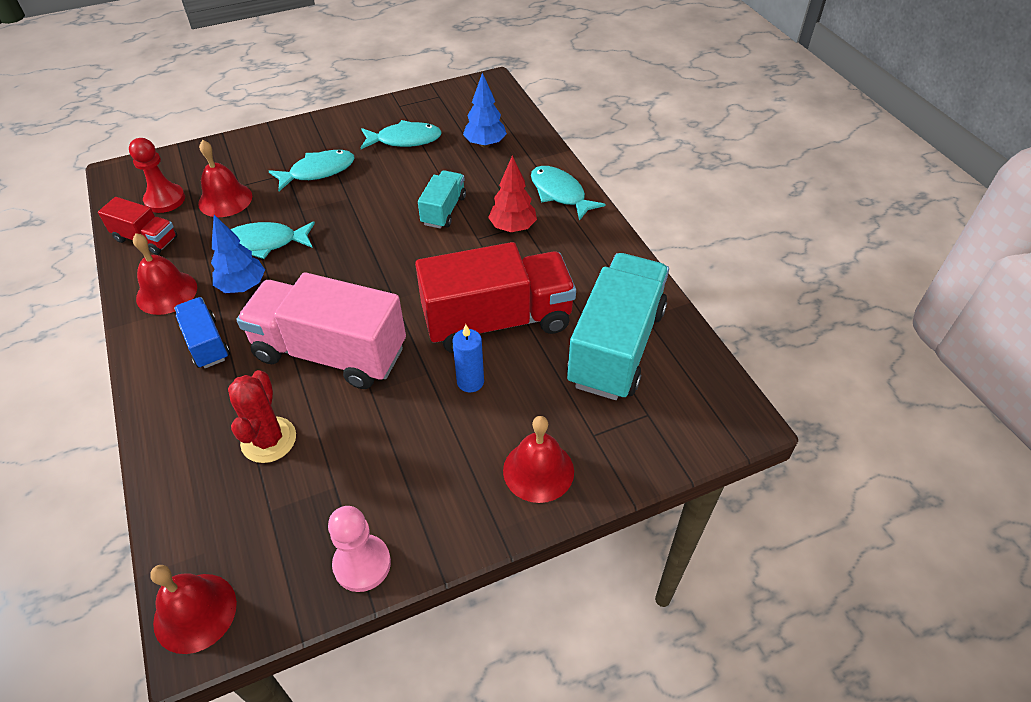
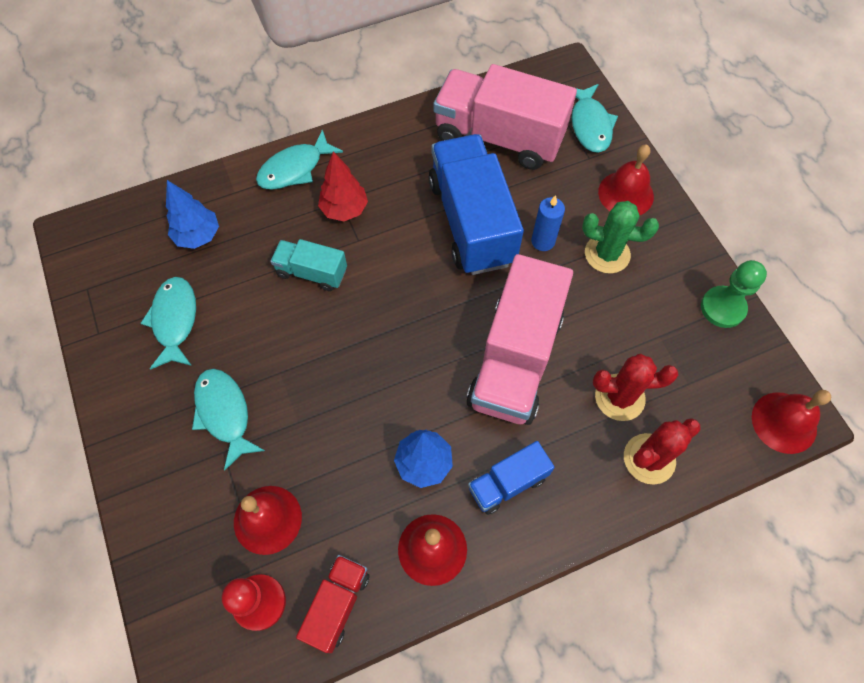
camera: 90 degrees left, 15 degrees up
turquoise fish [230,221,315,259] -> turquoise fish moved to [572,84,618,153]
pink pawn [328,506,391,592] -> green pawn [701,260,767,328]
red truck [415,242,576,353] -> blue truck [429,134,524,275]
turquoise truck [567,253,669,400] -> pink truck [433,64,577,170]
none -> green cactus [582,201,659,274]
none -> red cactus [624,418,701,484]

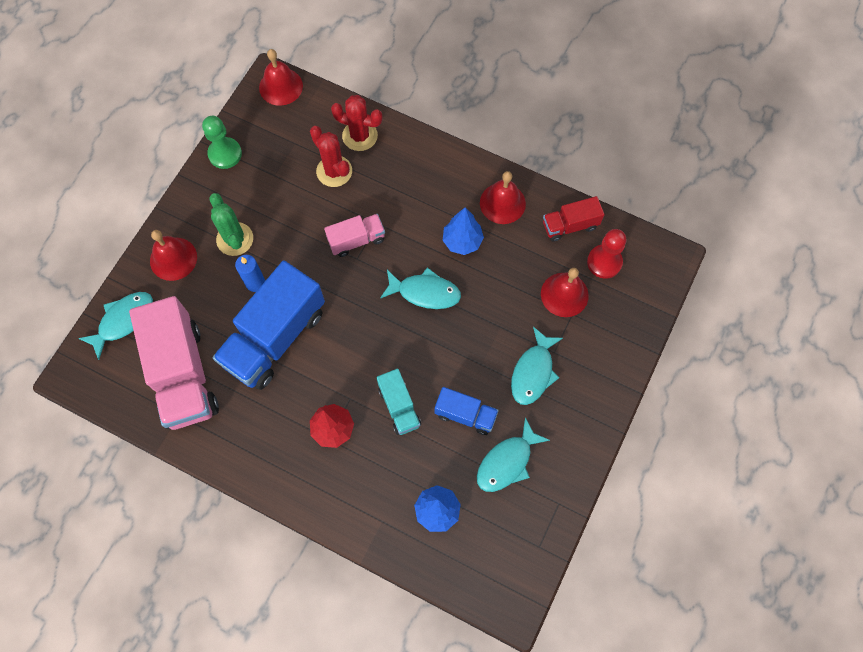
camera: 130 degrees left, 5 degrees up
turquoise fish [256,129,343,190] -> turquoise fish moved to [380,267,461,309]
pink truck [466,254,573,425] -> pink truck [324,214,385,257], size x0.50
blue truck [468,441,555,515] -> blue truck moved to [435,387,499,435]

